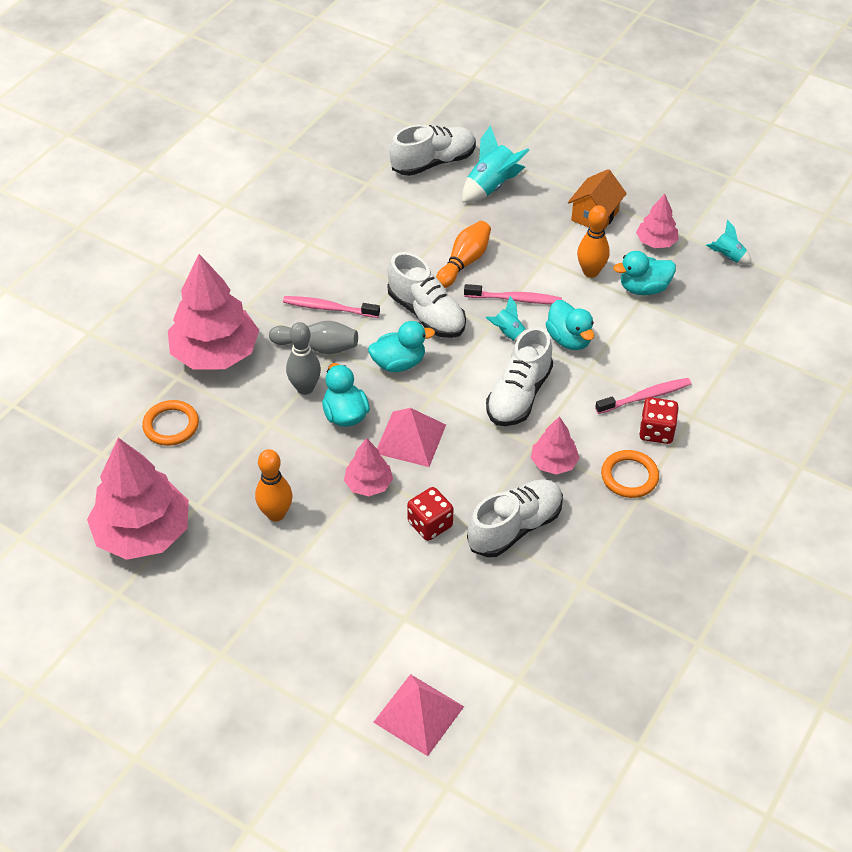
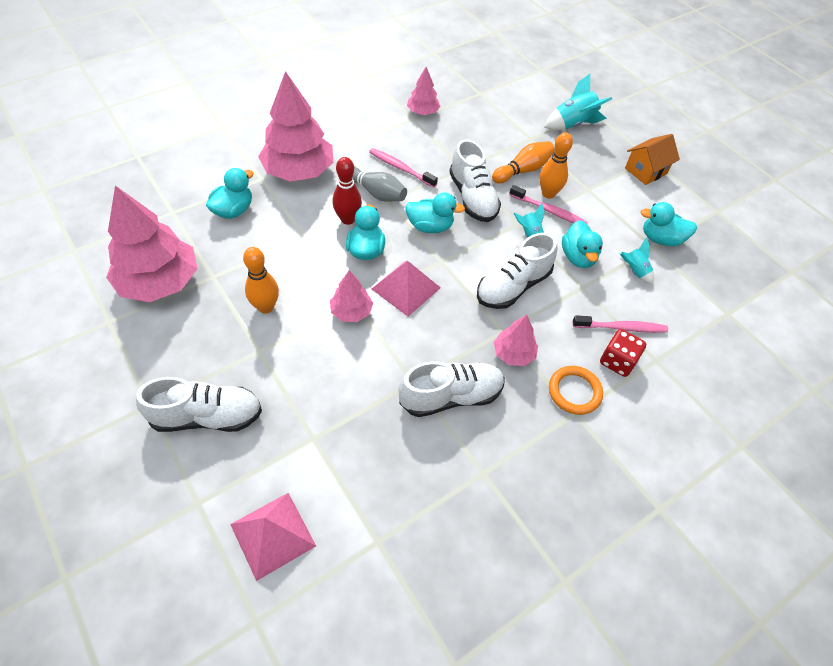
camera: 20 degrees right, 5 degrees up
orange ring [142,400,199,446] -> turquoise duck [206,168,253,219]
grey bowling pin [286,322,321,395] -> red bowling pin [332,157,362,225]
white shoe [389,125,476,176] -> white shoe moved to [136,377,262,432]
red dice [407,487,453,541] -> none
orange bowling pin [577,205,610,278] -> orange bowling pin moved to [540,132,573,199]
pink tree [636,194,678,248] -> pink tree moved to [407,67,441,115]
turquoise rocket [706,220,752,265] -> turquoise rocket moved to [620,238,654,285]

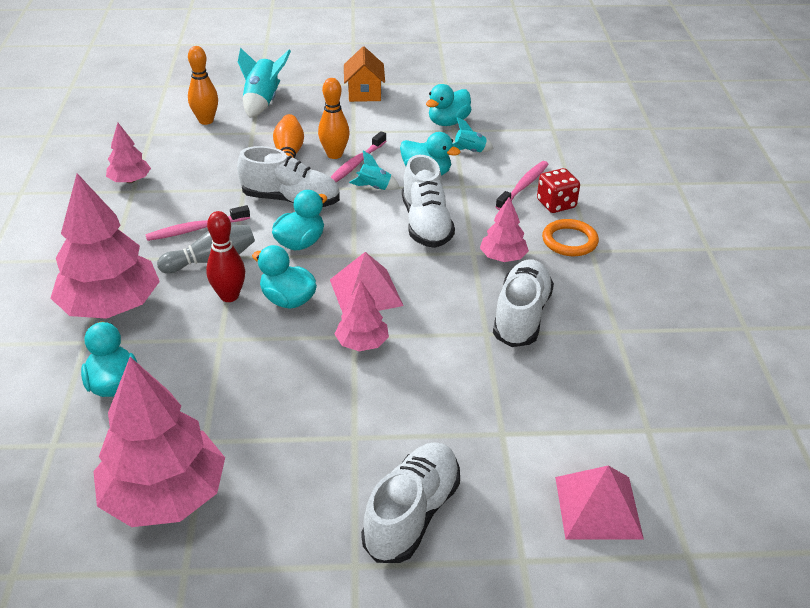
camera: 55 degrees left, 15 degrees down
orange bowling pin [243,247,279,313] -> orange bowling pin moved to [188,46,218,125]
pink toothbrush [509,185,588,224] -> pink toothbrush turned 150 degrees clockwise [331,131,386,182]

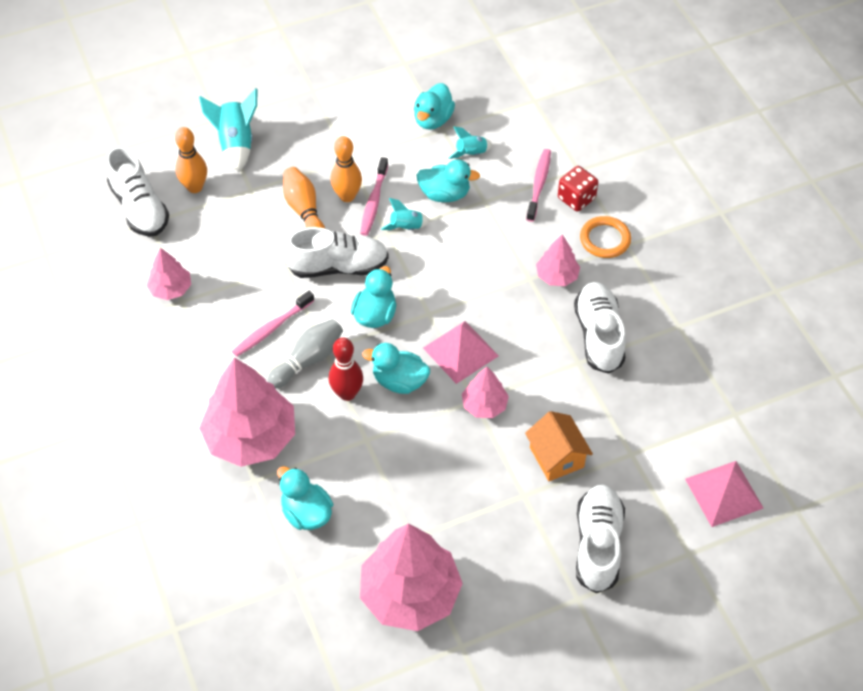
camera: 20 degrees left, 15 degrees up
orange house [344,47,385,102] -> orange house moved to [525,411,593,481]
white shoe [402,155,455,248] -> white shoe moved to [106,146,169,236]

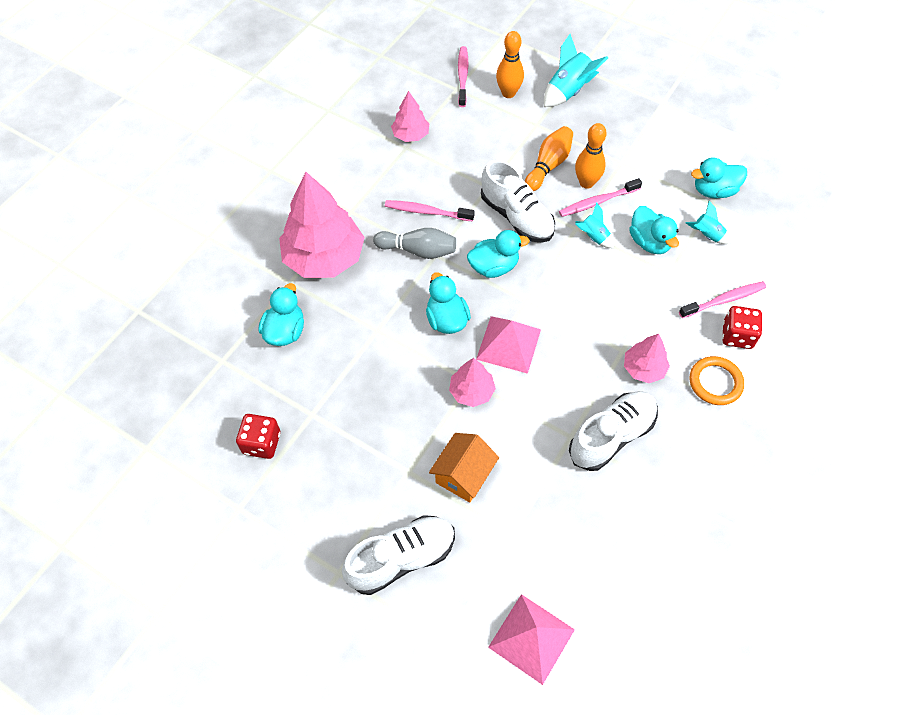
camera: 55 degrees right, 5 degrees up
white shoe [106,146,169,236] -> pink toothbrush [458,46,468,107]
red bowling pin [329,337,363,401] -> none
pink tree [360,524,463,631] -> red dice [236,414,281,459]

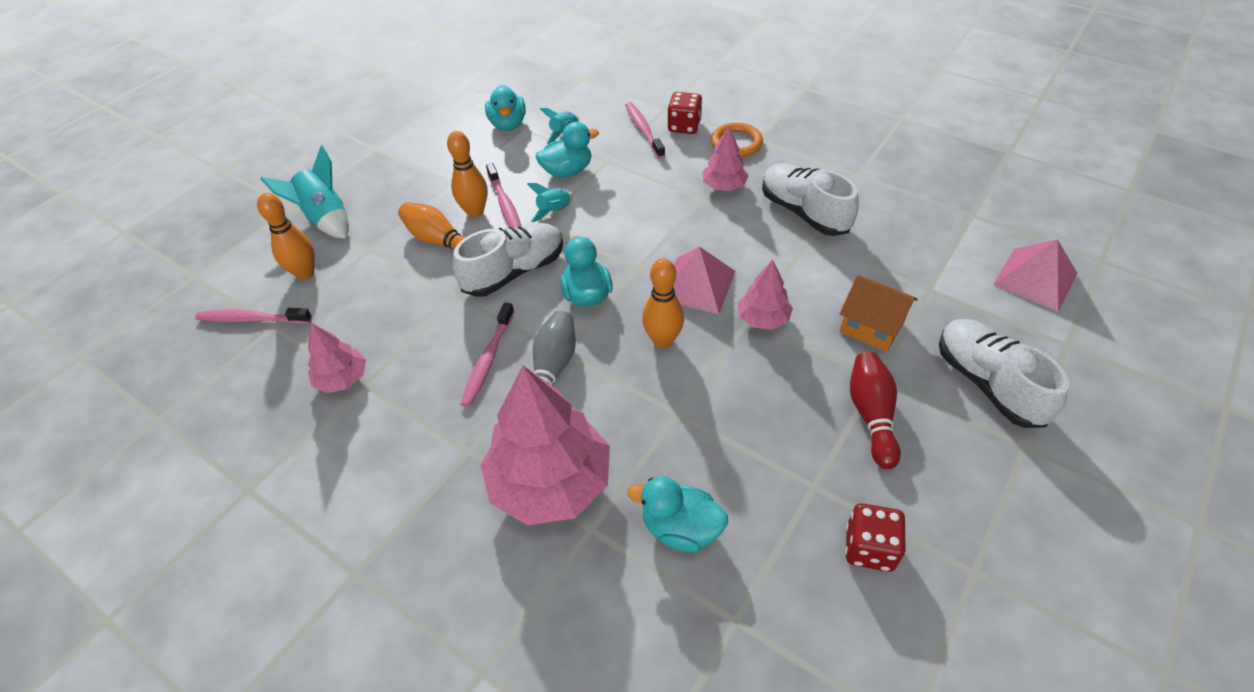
camera: 85 degrees left, 10 degrees down
turquoise duck [426,272,471,334] -> orange bowling pin [642,259,684,348]
none -> red bowling pin [850,352,901,469]

